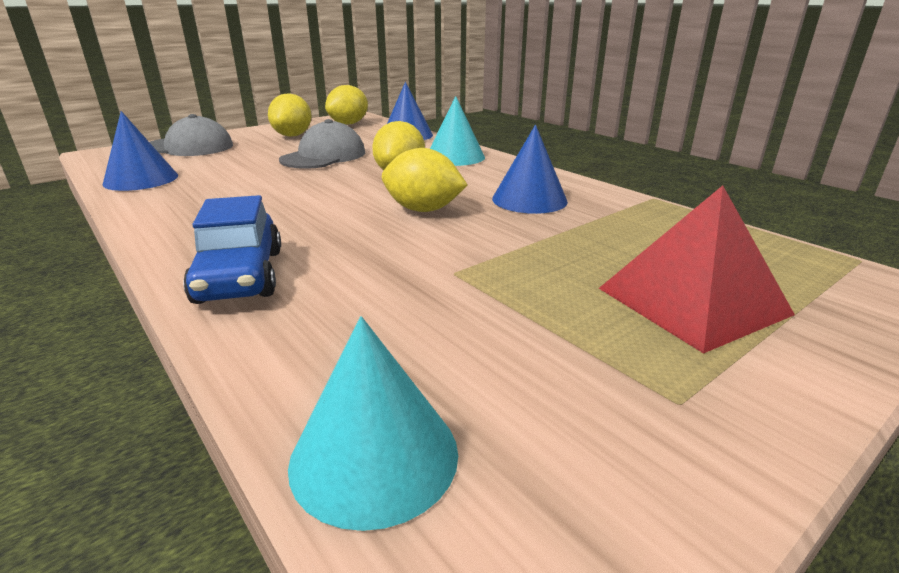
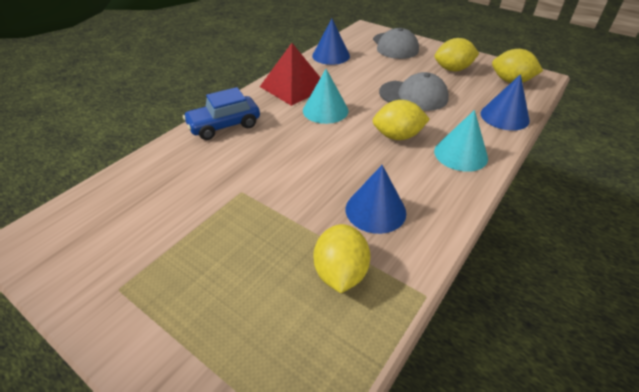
camera: 75 degrees right, 15 degrees up
turquoise cone [288,316,458,531] -> turquoise cone moved to [303,69,348,124]
yellow lemon [382,148,467,212] -> yellow lemon moved to [314,224,371,293]
red pyramid [599,185,795,354] -> red pyramid moved to [260,43,321,106]

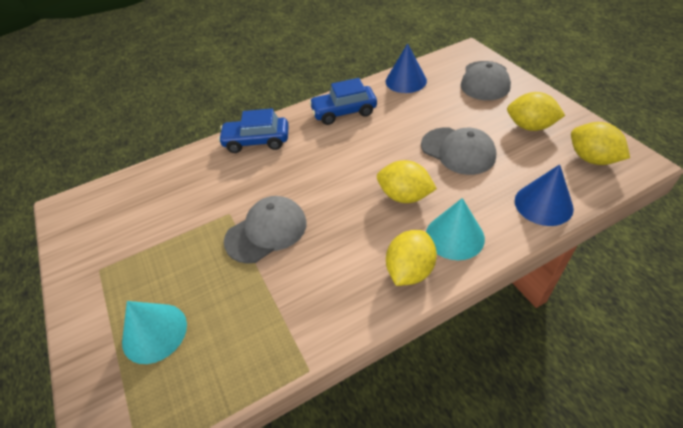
camera: 30 degrees right, 5 degrees up
red pyramid [260,43,321,106] -> blue car [309,78,377,125]
turquoise cone [303,69,348,124] -> turquoise cone moved to [122,301,187,364]
yellow lemon [314,224,371,293] -> yellow lemon moved to [386,230,437,286]
blue cone [346,165,406,234] -> none
none -> grey cap [224,196,307,264]

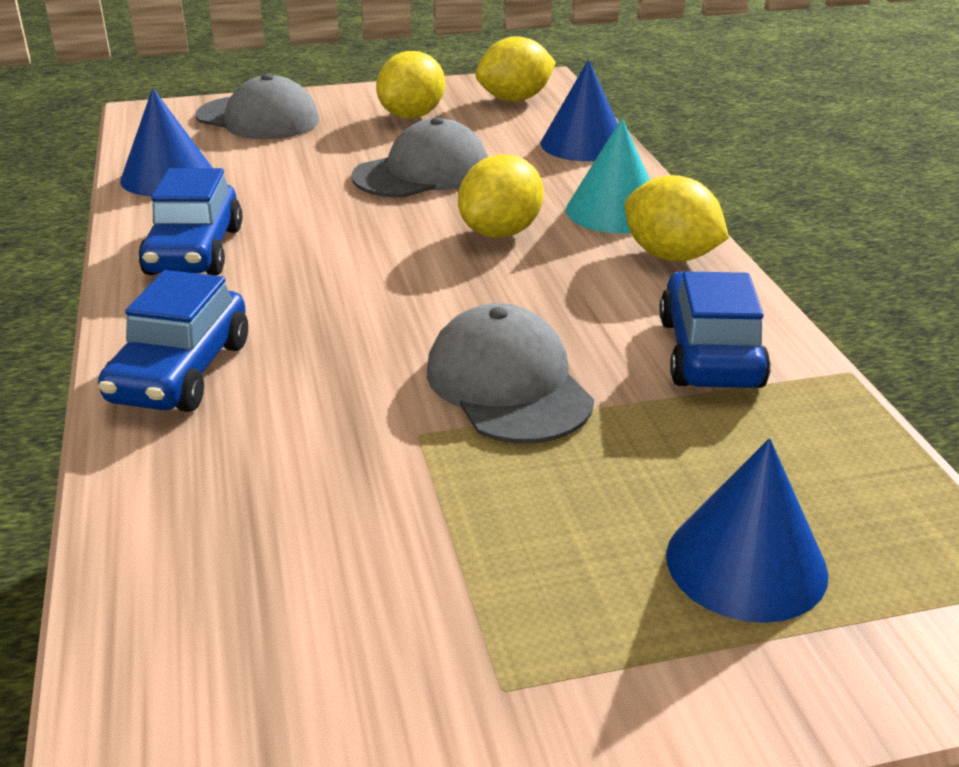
camera: 80 degrees left, 15 degrees down
turquoise cone [122,301,187,364] -> blue cone [666,438,829,623]
none -> blue car [659,271,771,388]

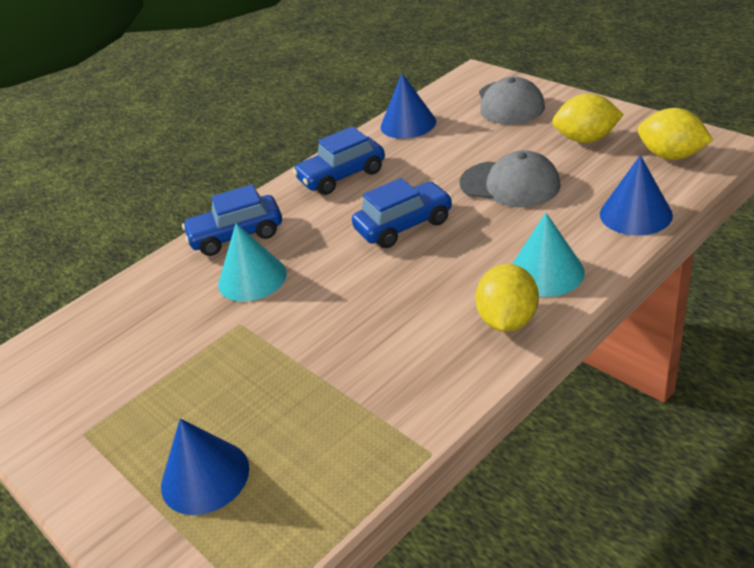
camera: 65 degrees right, 5 degrees up
grey cap [427,303,594,443] -> none
yellow lemon [458,154,544,238] -> none
blue car [659,271,771,388] -> blue car moved to [352,178,453,248]
none -> turquoise cone [218,223,287,302]

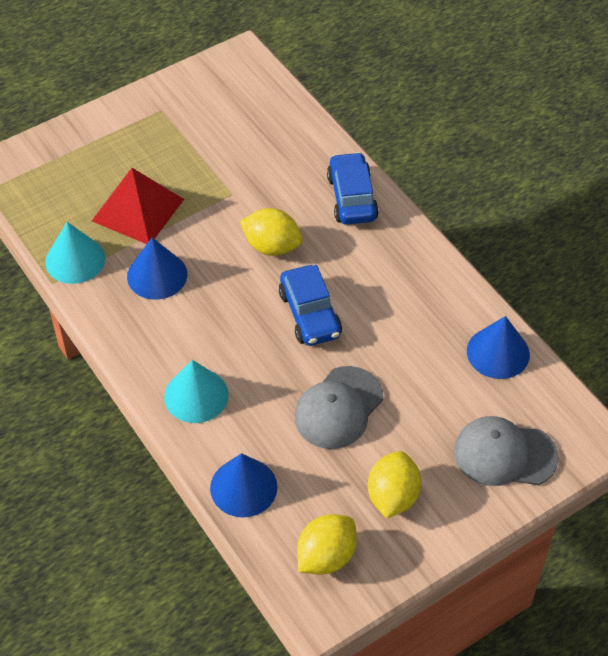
camera: 95 degrees right, 15 degrees up
blue cone [161,418,249,515] -> blue cone moved to [127,238,187,300]
turquoise cone [218,223,287,302] -> turquoise cone moved to [45,222,105,284]
blue car [293,126,385,195] -> none
yellow lemon [475,264,539,332] -> yellow lemon moved to [240,208,302,256]
none -> red pyramid [92,168,184,244]

